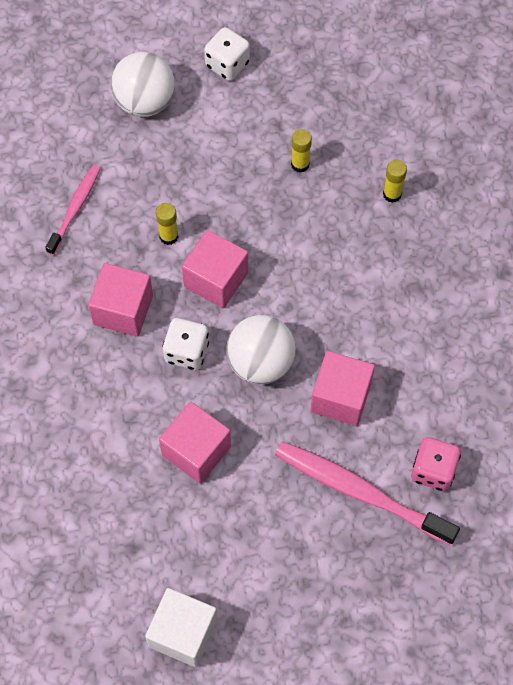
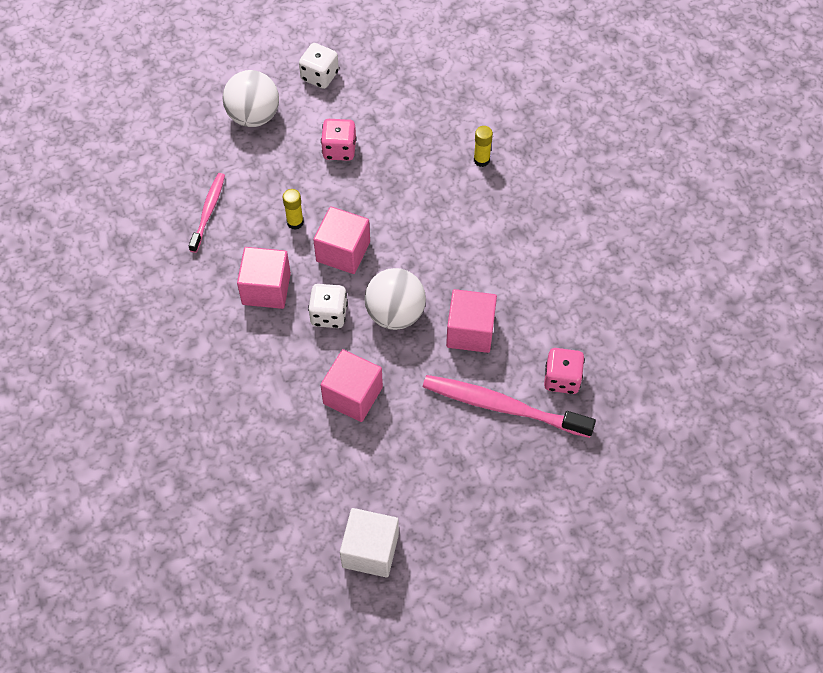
camera: 10 degrees left, 5 degrees down
yellow glue stick [291,129,312,173] -> none
none -> pink dice [321,119,357,161]

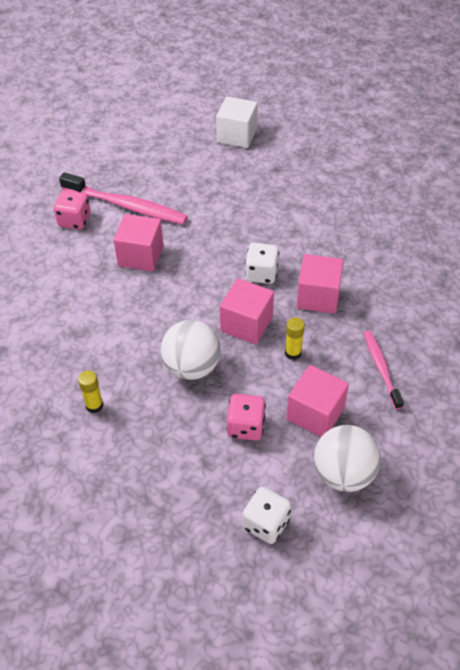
camera: 175 degrees left, 10 degrees down
pink toothbrush [189,173,225,253] -> pink toothbrush turned 150 degrees clockwise [364,330,404,410]
pink cube [321,349,383,422] -> pink cube moved to [286,365,349,437]
white ball [364,268,426,330] -> white ball moved to [161,320,220,380]

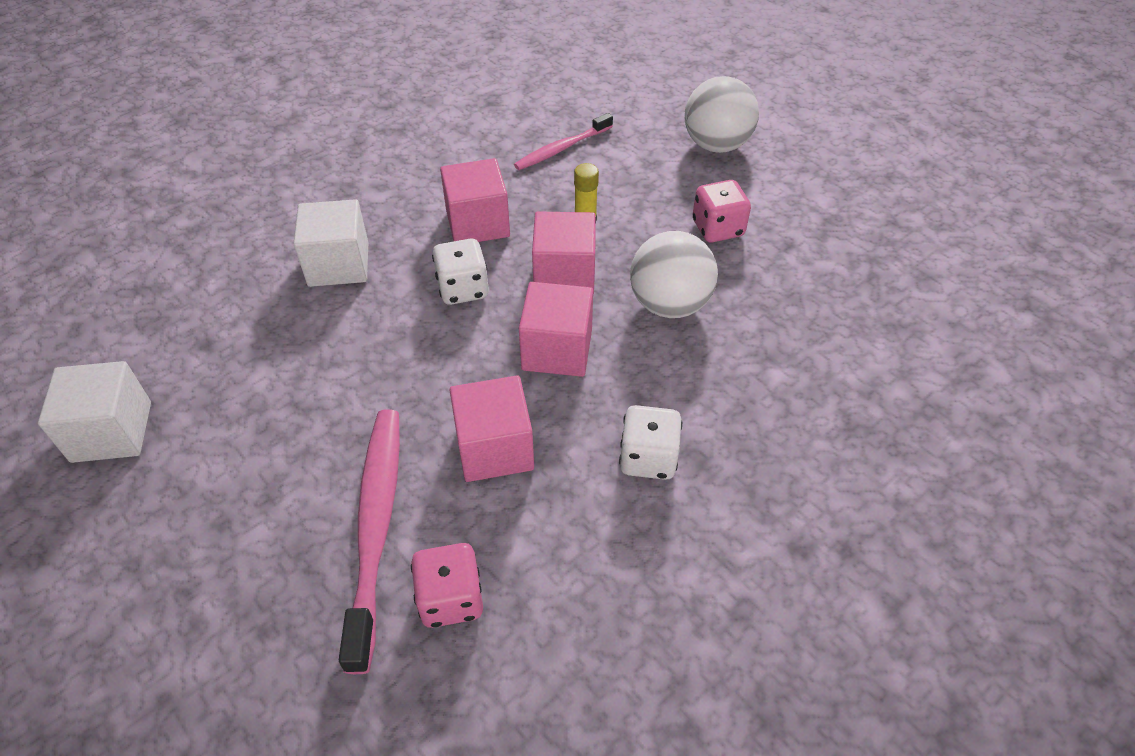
camera: 115 degrees left, 0 degrees up
yellow glue stick [78,371,103,413] -> none
white dice [243,487,291,544] -> white dice moved to [619,405,682,480]
pink cube [286,365,349,437] -> pink cube moved to [519,282,593,377]
none -> white cube [294,199,368,287]

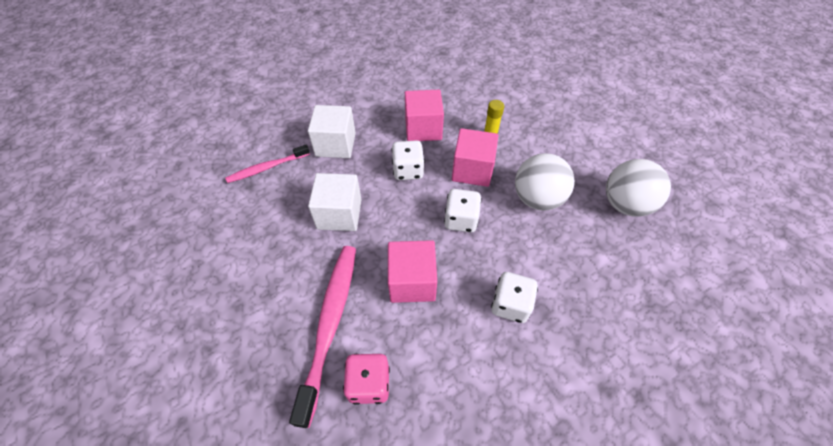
camera: 10 degrees right, 5 degrees up
white cube [38,361,151,463] -> white cube moved to [308,173,362,231]
pink toothbrush [514,113,613,170] -> pink toothbrush moved to [225,145,310,183]
pink cube [519,282,593,377] -> white dice [444,189,482,233]
white ball [685,76,759,153] -> white ball moved to [606,159,671,217]
pink dice [693,180,751,242] -> none

